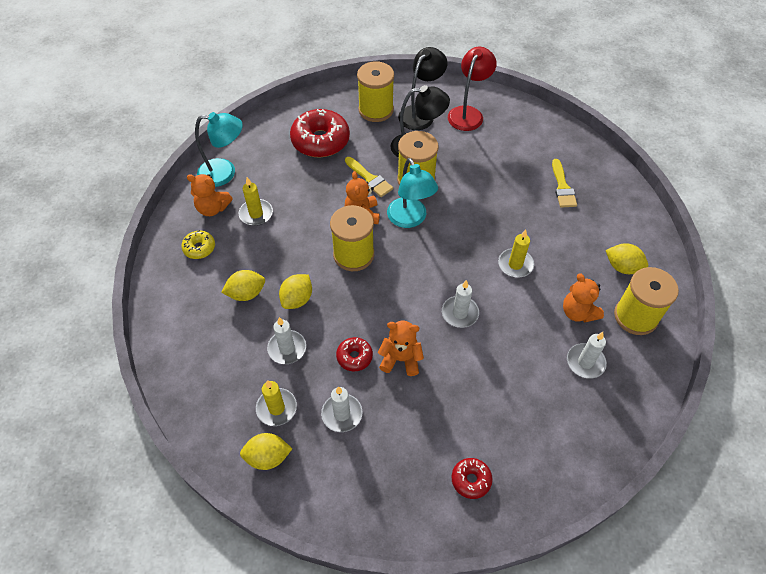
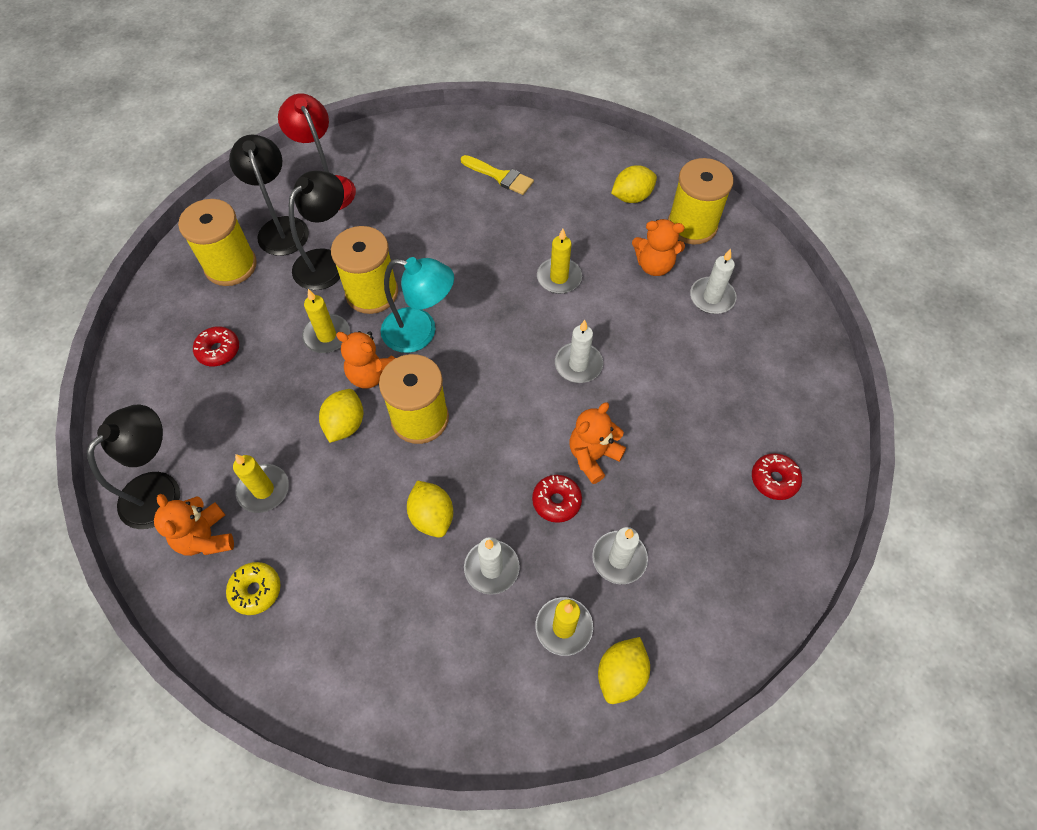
camera: 55 degrees left, 5 degrees up
orange teddy bear [187,174,233,216] -> orange teddy bear turned 105 degrees clockwise [154,494,234,556]
turquoise lamp [195,112,243,187] -> black lamp [87,405,180,529]
yellow lemon [221,270,265,301] -> yellow lemon moved to [319,389,363,443]
red donut [290,109,350,157] -> red donut [193,326,239,366], size x0.50
yellow brush [345,157,393,197] -> yellow candle [302,289,350,353]

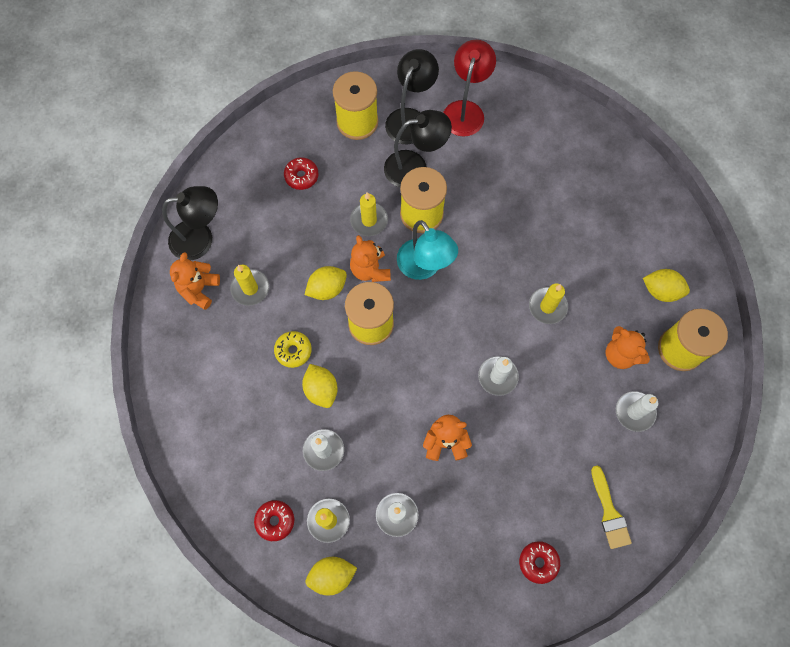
camera: 45 degrees right, 10 degrees up
yellow donut [226,562,281,615] -> yellow donut moved to [274,331,312,368]
yellow lemon [407,480,453,538] -> yellow lemon turned 45 degrees counterclockwise [302,364,338,408]
yellow brush [461,155,534,195] -> yellow brush moved to [591,466,632,549]
red donut [532,475,582,523] -> red donut moved to [254,500,294,541]

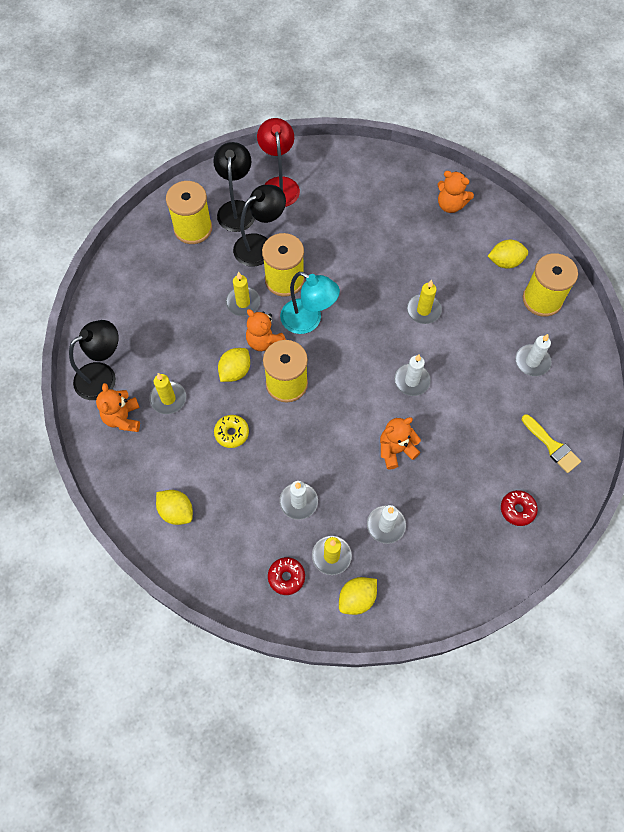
camera: 25 degrees left, 5 degrees down
red donut [284,157,319,190] -> none
yellow lemon [302,364,338,408] -> yellow lemon moved to [156,490,193,525]
orange teddy bear [606,326,650,369] -> orange teddy bear moved to [437,171,474,213]

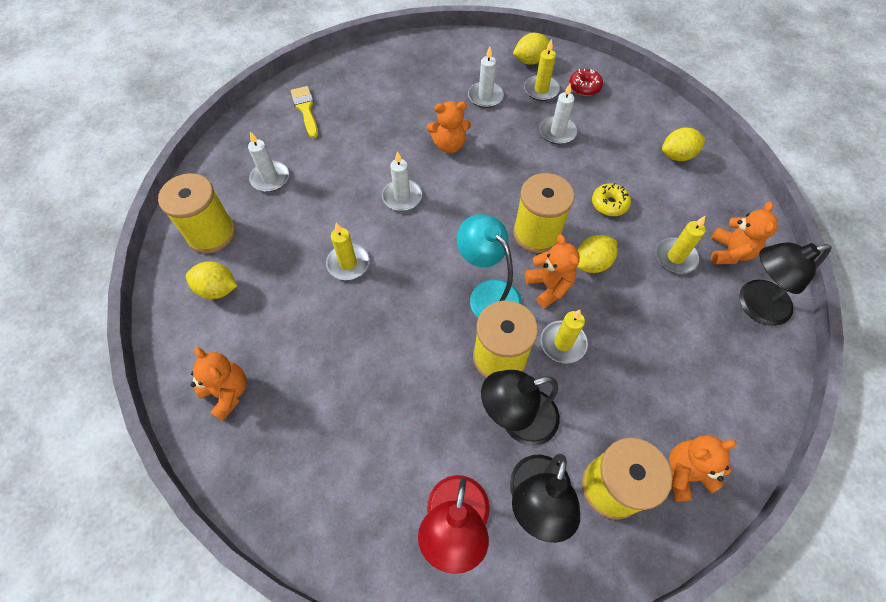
camera: 160 degrees left, 5 degrees down
yellow lemon [156,490,193,525] -> yellow lemon turned 75 degrees counterclockwise [662,127,705,161]
red donut [501,490,538,526] -> none
none -> orange teddy bear [669,435,737,501]

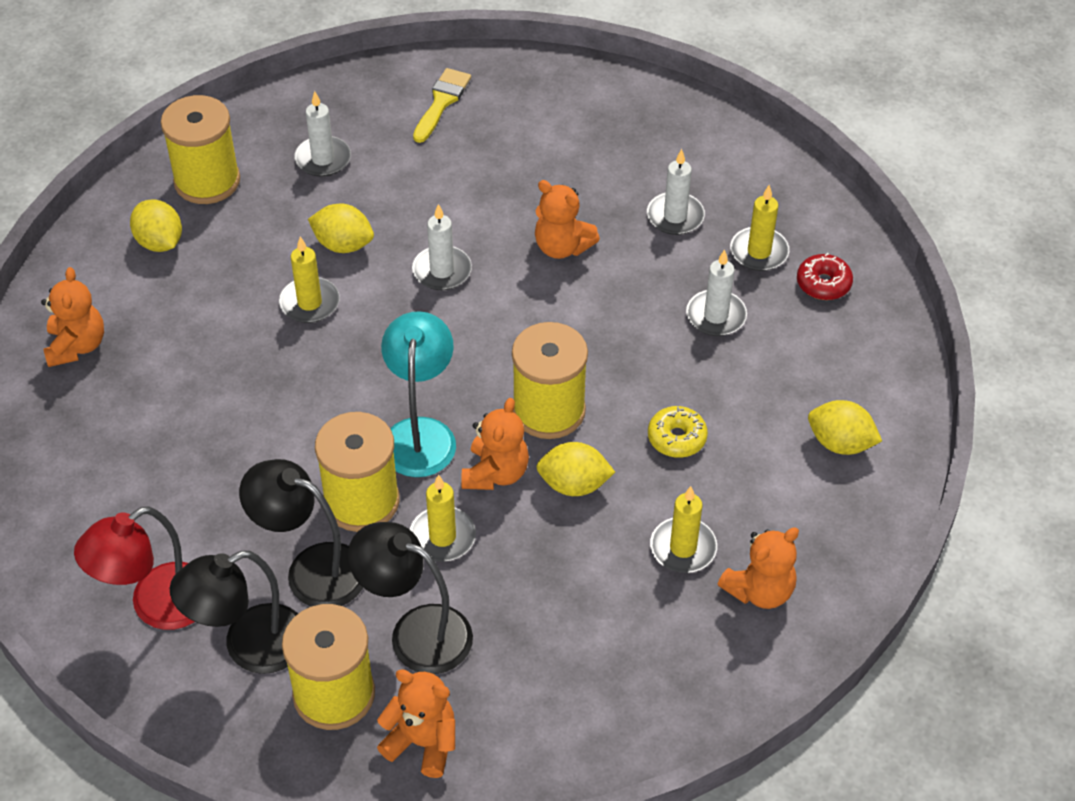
camera: 40 degrees right, 10 degrees down
yellow lemon [513,33,550,65] -> yellow lemon moved to [308,204,374,253]
black lamp [739,242,832,326] -> black lamp moved to [348,522,473,674]

